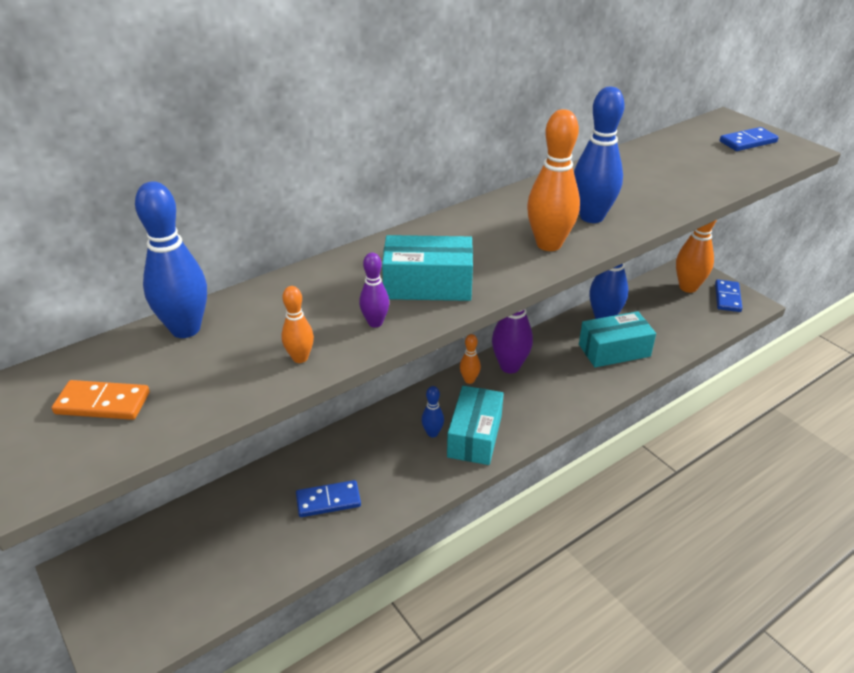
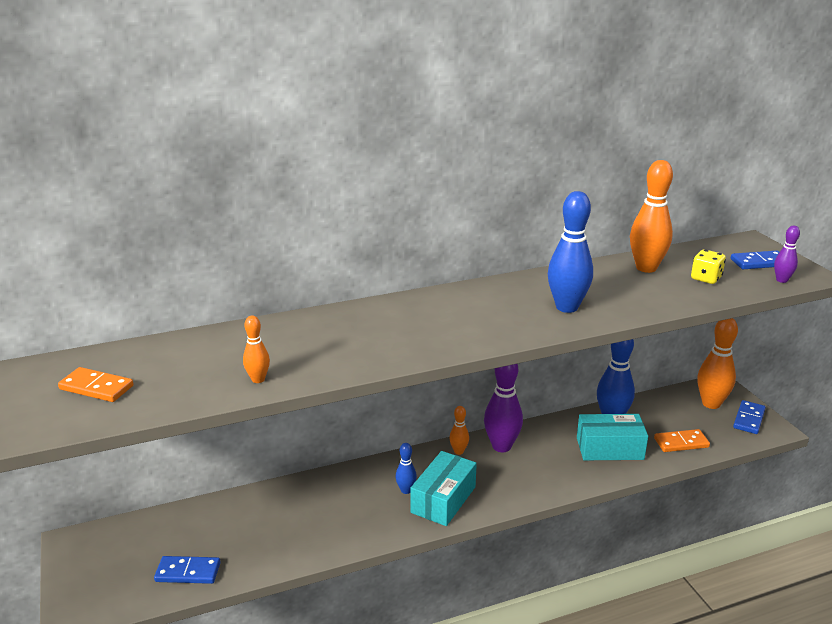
camera: 15 degrees right, 10 degrees down
blue bowling pin [135,181,207,338] -> none
blue domino [296,480,361,517] -> blue domino moved to [154,556,221,584]
purple bowling pin [359,252,389,327] -> purple bowling pin moved to [774,226,800,283]
turquoise box [382,235,473,301] -> none
orange bowling pin [527,109,580,251] -> orange bowling pin moved to [630,160,673,273]
none -> orange domino [654,429,710,452]
none -> yellow dice [691,250,726,284]

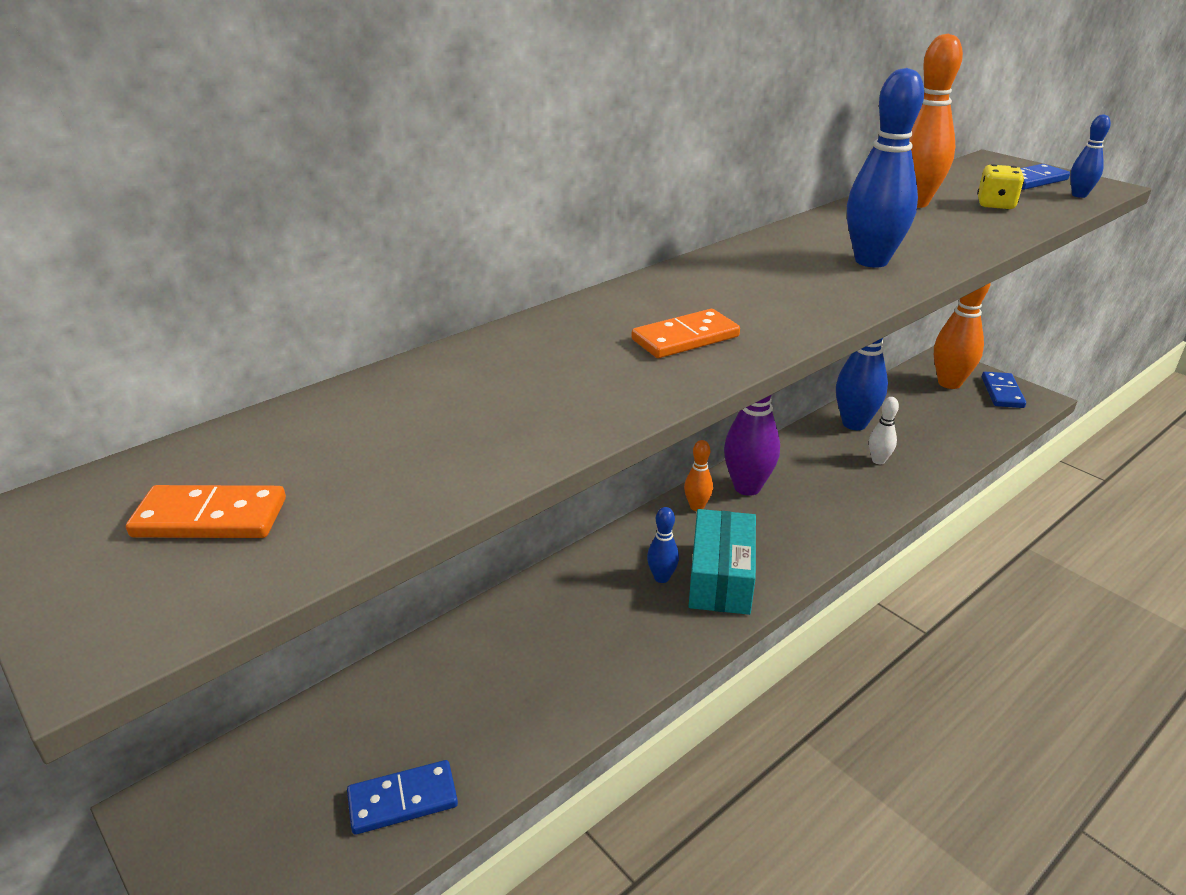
camera: 20 degrees left, 5 degrees up
orange bowling pin [243,316,270,383] -> none
turquoise box [577,414,648,460] -> white bowling pin [869,397,899,464]
orange domino [654,429,710,452] -> orange domino moved to [632,309,740,358]
purple bowling pin [774,226,800,283] -> blue bowling pin [1070,115,1111,198]

